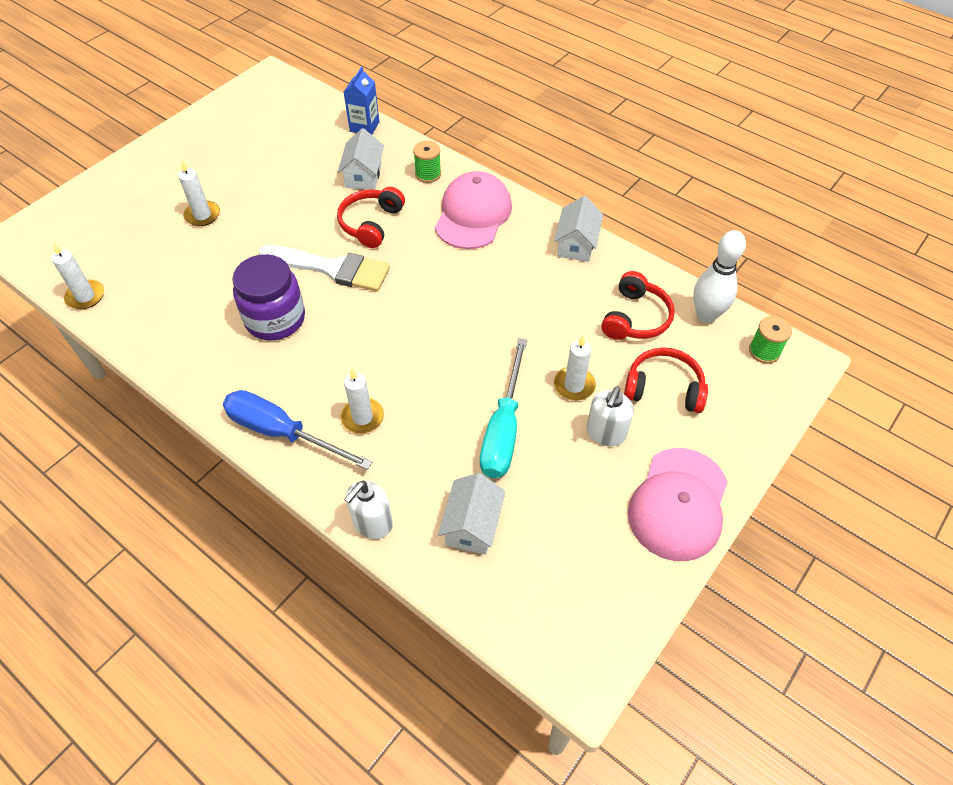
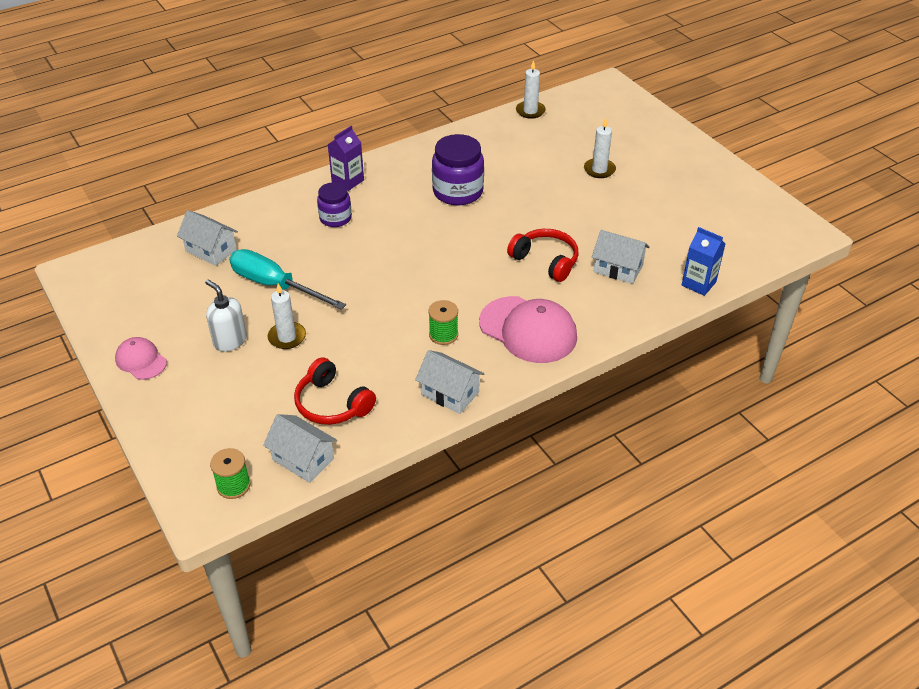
camera: 110 degrees right, 10 degrees down
blue screwdriver [223,390,372,470] -> purple carton [328,126,364,191]
white brush [259,245,390,291] -> none
white candle [341,369,384,434] -> purple jar [317,182,352,227]
white soap dispenser [344,480,393,539] -> none
green spool [413,141,441,183] -> green spool moved to [428,300,458,345]
red headphones [624,347,708,413] -> none
pink cap [628,448,728,561] -> pink cap [115,337,167,380], size x0.54
white bowling pin [693,230,746,323] -> white house [263,414,338,483]

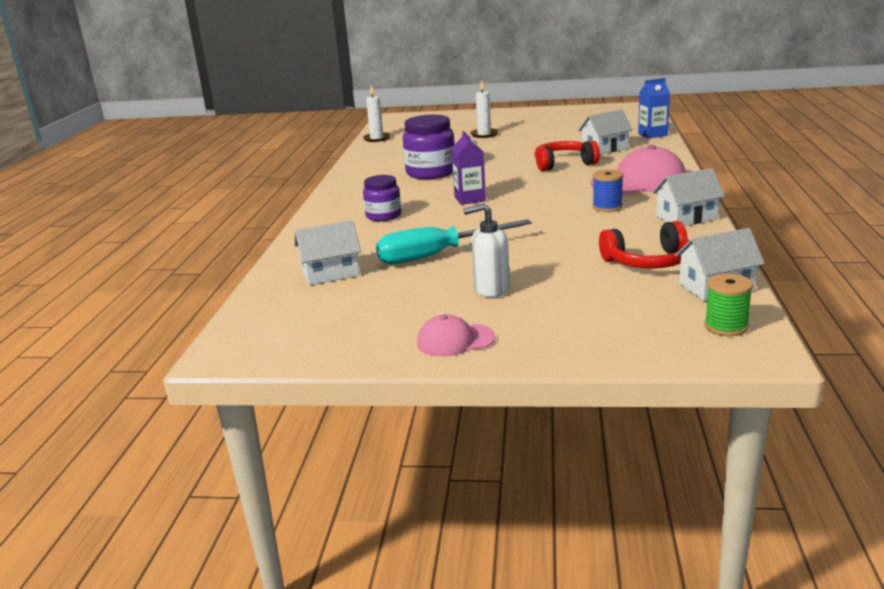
camera: 50 degrees left, 20 degrees down
white candle [267,284,306,349] -> none
purple carton [328,126,364,191] -> purple carton moved to [451,131,486,205]
green spool [428,300,458,345] -> blue spool [592,169,623,212]

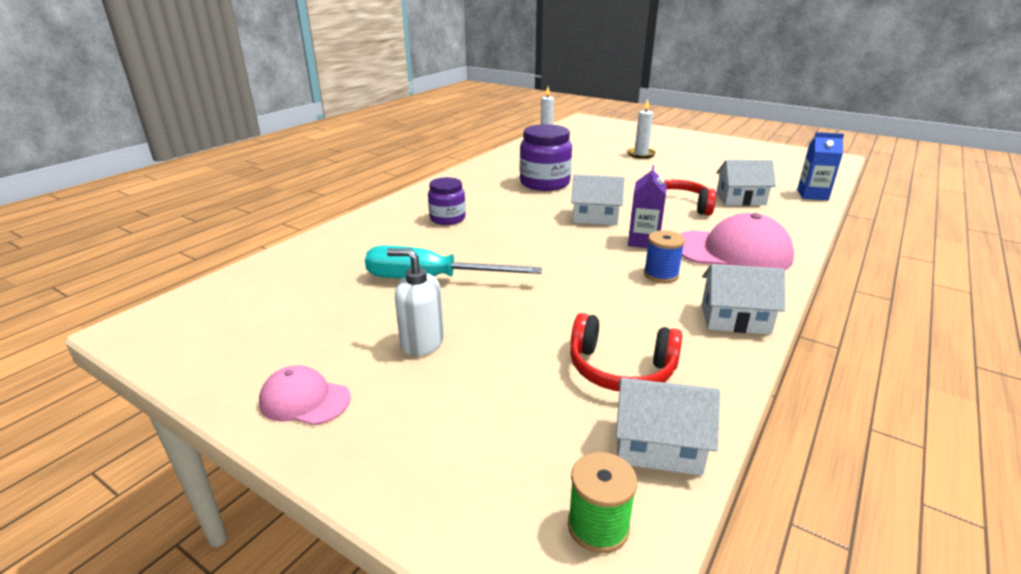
camera: 25 degrees right, 5 degrees up
white house [295,220,361,285] -> white house moved to [571,174,624,225]
purple carton [451,131,486,205] -> purple carton moved to [628,165,667,248]

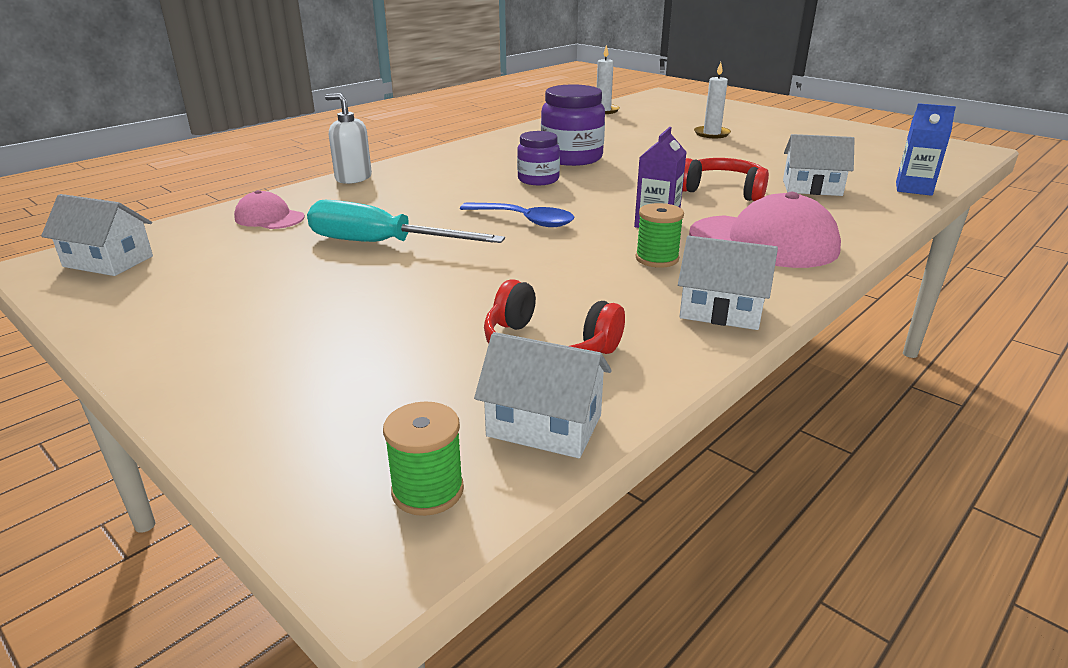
camera: 10 degrees right, 0 degrees up
pink cap [259,365,351,425] -> pink cap moved to [234,190,305,229]
white soap dispenser [387,248,444,356] -> white soap dispenser moved to [325,93,372,184]
purple jar [428,177,466,225] -> purple jar moved to [517,131,560,185]
white house [571,174,624,225] -> white house moved to [41,194,153,276]
blue spool [644,230,685,283] -> green spool [636,203,684,268]
none -> blue spoon [460,202,575,227]

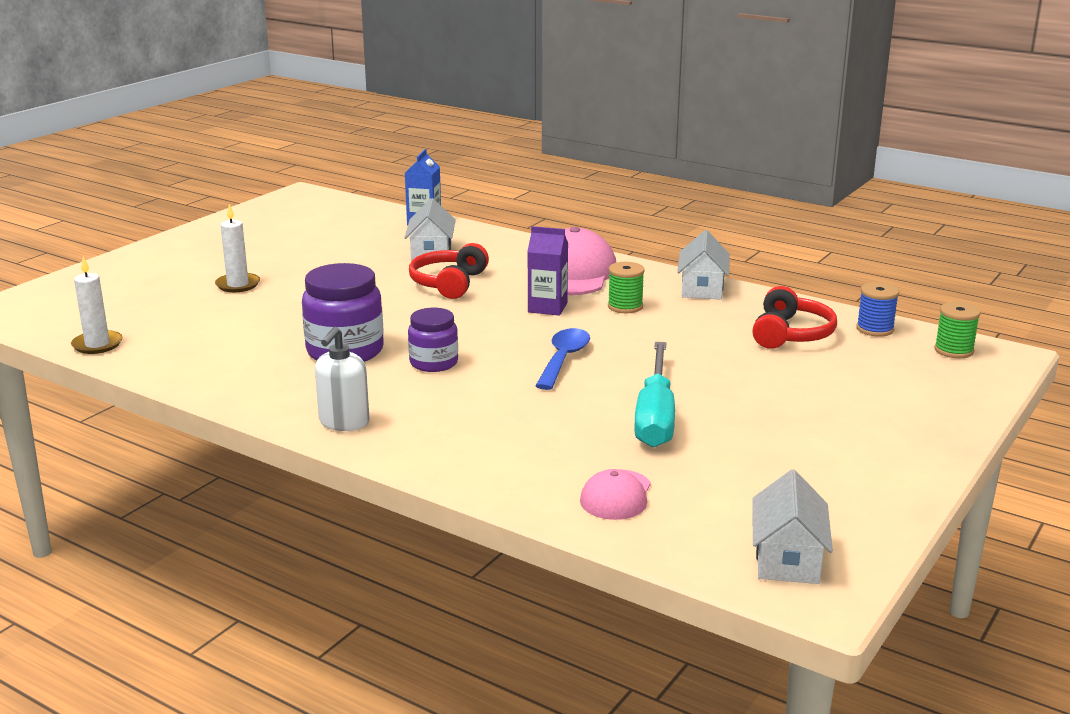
camera: 100 degrees left, 5 degrees down
white soap dispenser [325,93,372,184] -> white soap dispenser moved to [315,327,369,431]
white house [474,332,612,458] -> blue spool [856,282,899,337]

